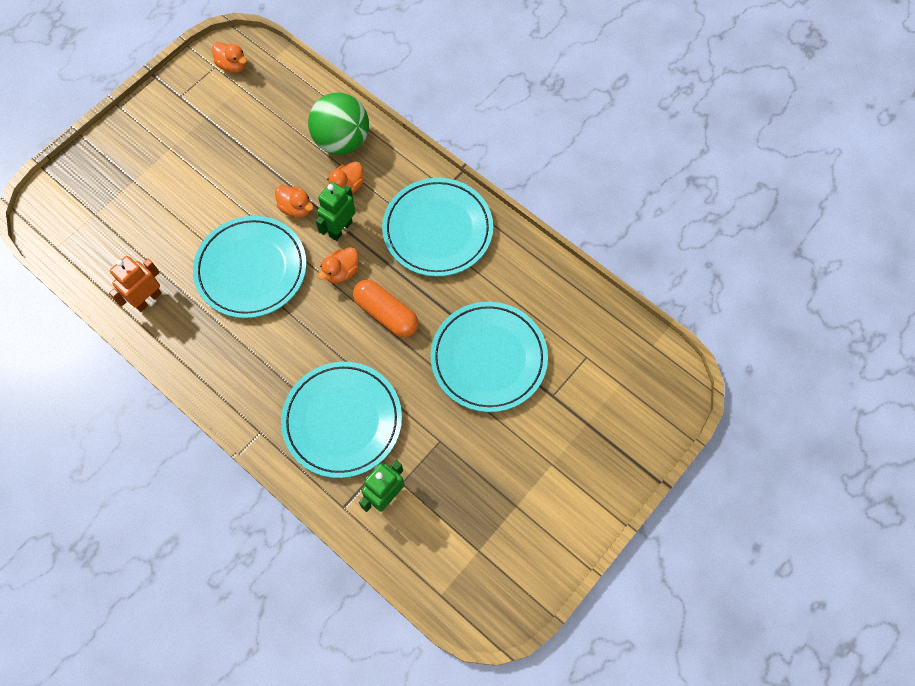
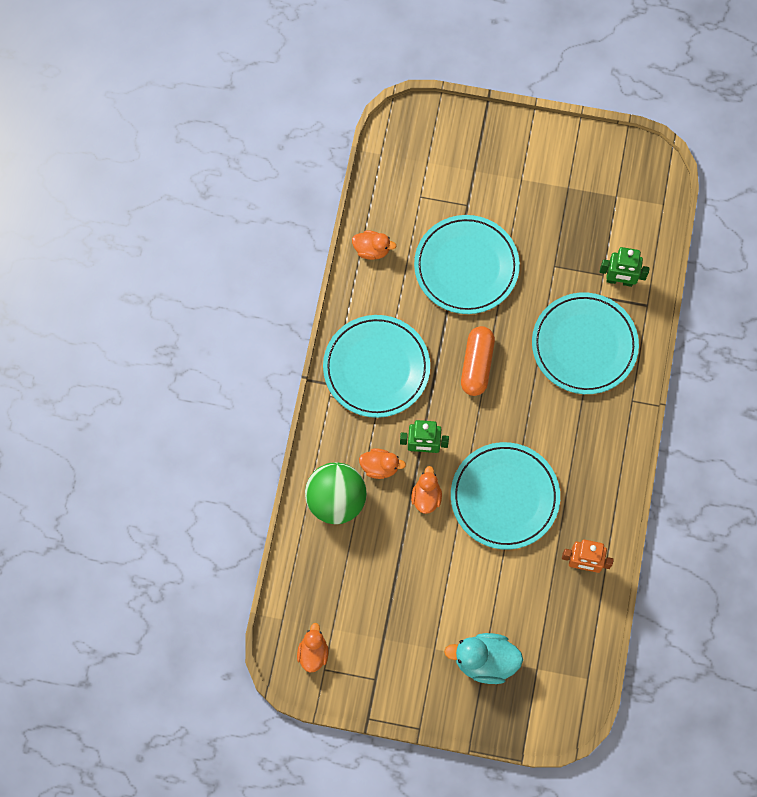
camera: 120 degrees left, 5 degrees up
orange duck [318,247,359,283] -> orange duck moved to [352,230,397,260]
none -> turquoise duck [444,633,523,684]

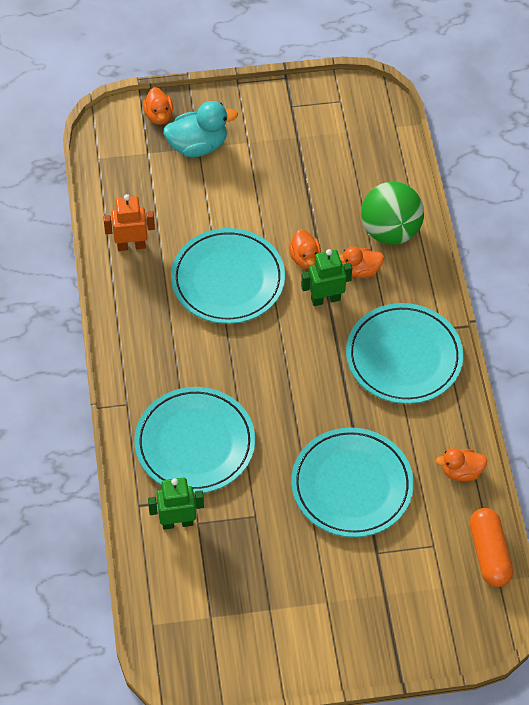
camera: 160 degrees right, 15 degrees down
orange duck [297,623,329,673] -> orange duck moved to [143,87,173,124]
orange capsule [461,326,495,396] -> orange capsule moved to [470,508,513,587]

